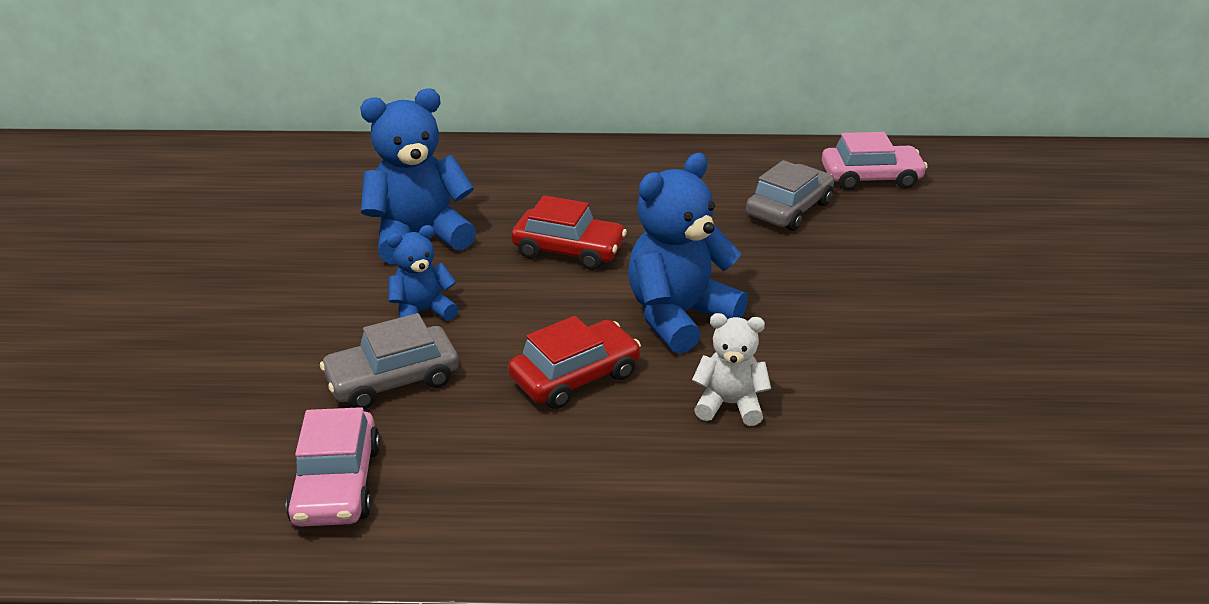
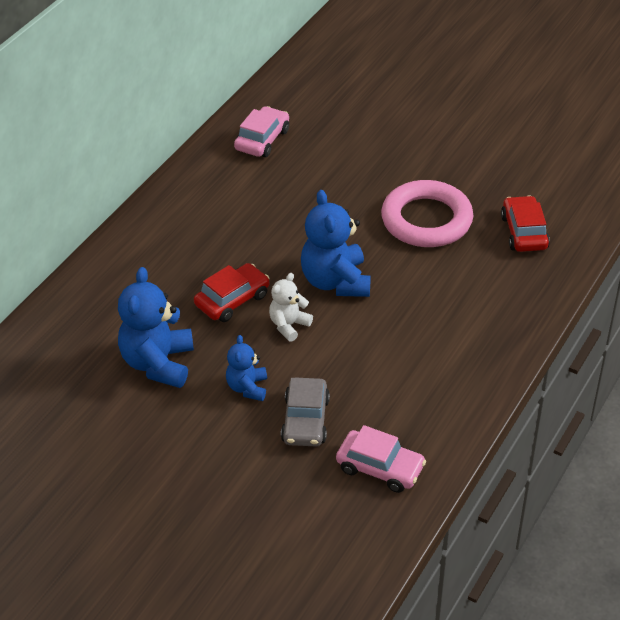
camera: 60 degrees left, 10 degrees up
red car [508,316,641,409] -> red car moved to [501,195,550,252]
white teddy bear [692,313,771,426] -> white teddy bear moved to [269,273,313,342]
grey car [746,160,834,231] -> none
none -> pink ring [381,180,473,247]

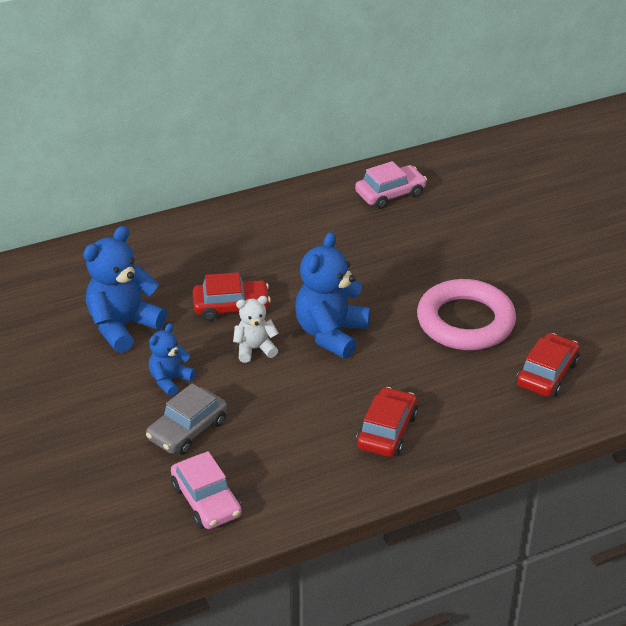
camera: 35 degrees right, 5 degrees down
none -> red car [356,387,418,457]

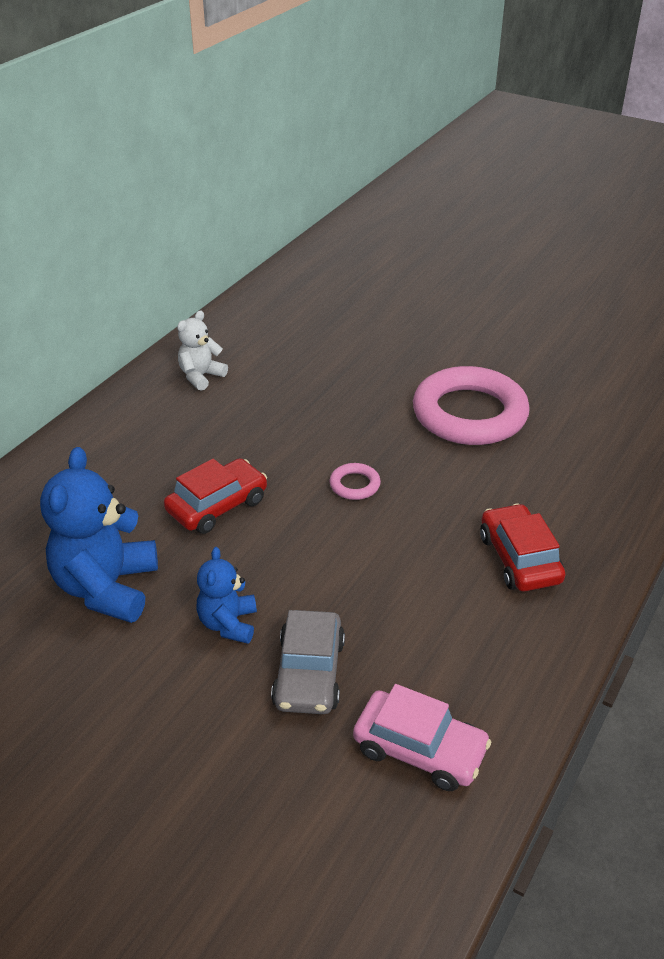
camera: 35 degrees left, 0 degrees up
white teddy bear [233,296,279,363] -> white teddy bear moved to [177,311,228,391]
blue teddy bear [295,232,370,359] -> pink ring [329,463,381,500]
pink car [355,161,427,209] -> none
red car [516,333,580,397] -> none

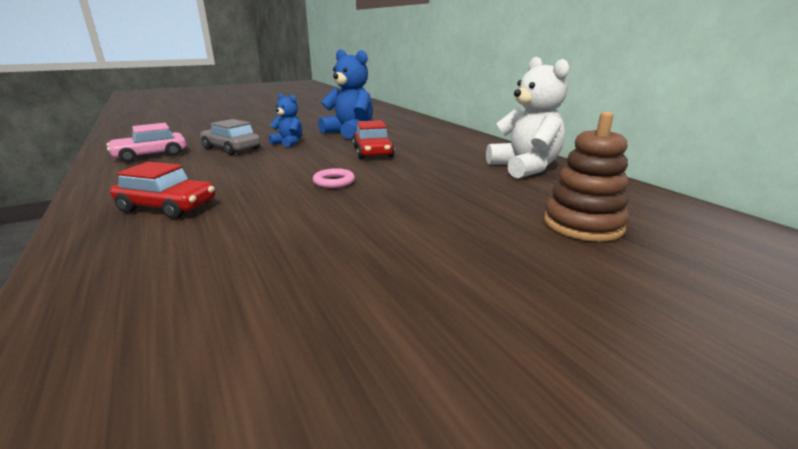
camera: 120 degrees right, 15 degrees down
white teddy bear [177,311,228,391] -> white teddy bear [486,57,569,178], size x1.79
pink ring [413,366,530,445] -> none
none -> brown stacking toy [544,112,629,242]

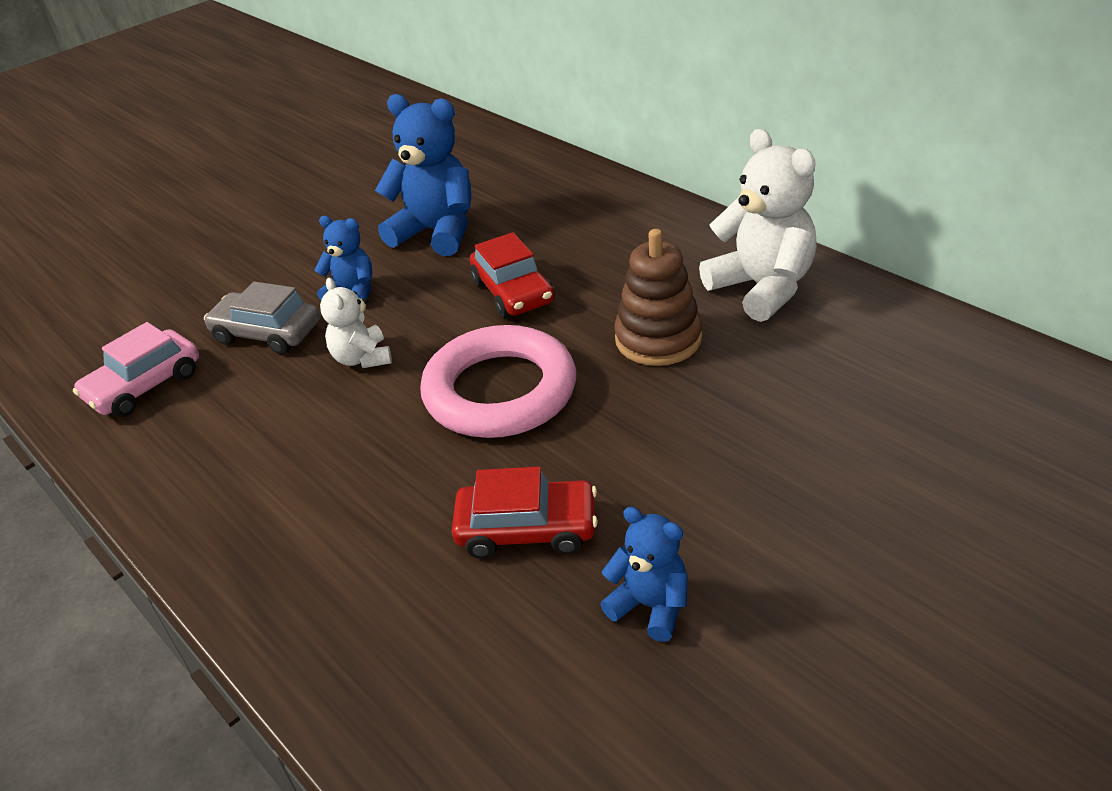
camera: 10 degrees left, 15 degrees up
red car [110,162,215,219] -> red car moved to [452,467,598,559]
pink ring [313,168,355,188] -> pink ring [420,325,576,438], size x2.46
brown stacking toy [544,112,629,242] -> brown stacking toy moved to [614,229,702,366]
none -> white teddy bear [320,278,392,368]
none -> blue teddy bear [600,507,688,642]

